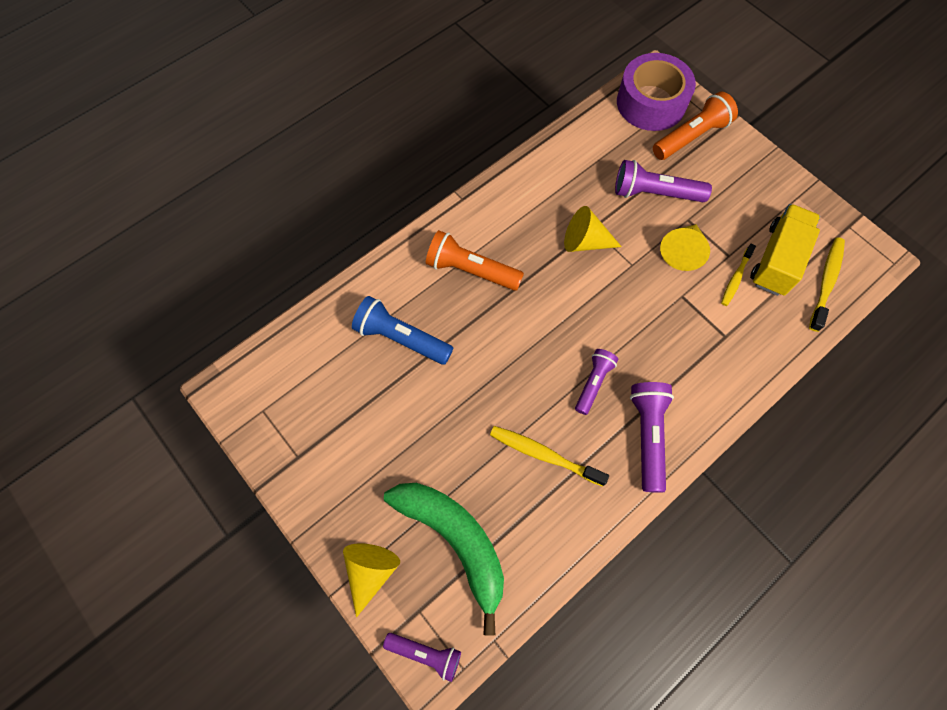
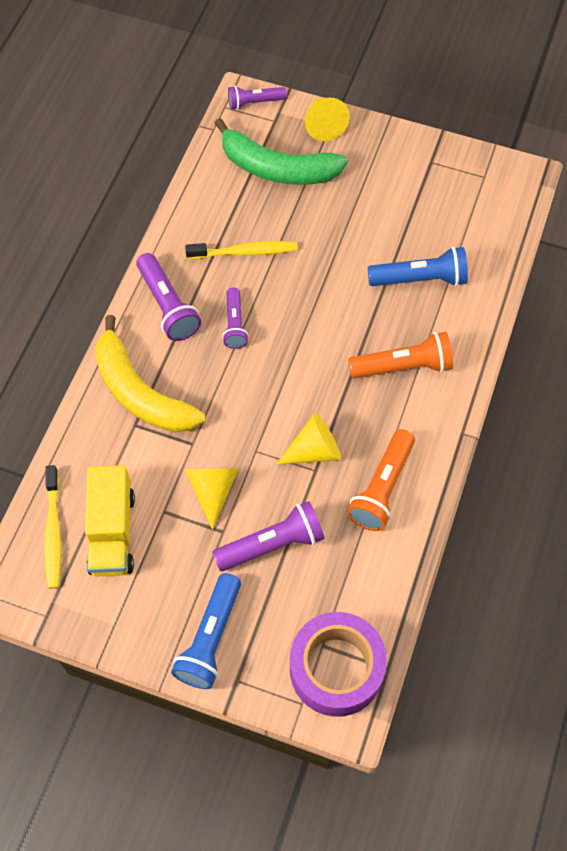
camera: 150 degrees right, 5 degrees down
orange flashlight [653,92,738,160] -> orange flashlight moved to [347,429,415,531]
yellow toothbrush [721,244,756,306] -> none
none -> yellow banana [95,315,205,432]
none -> blue flashlight [171,573,241,689]

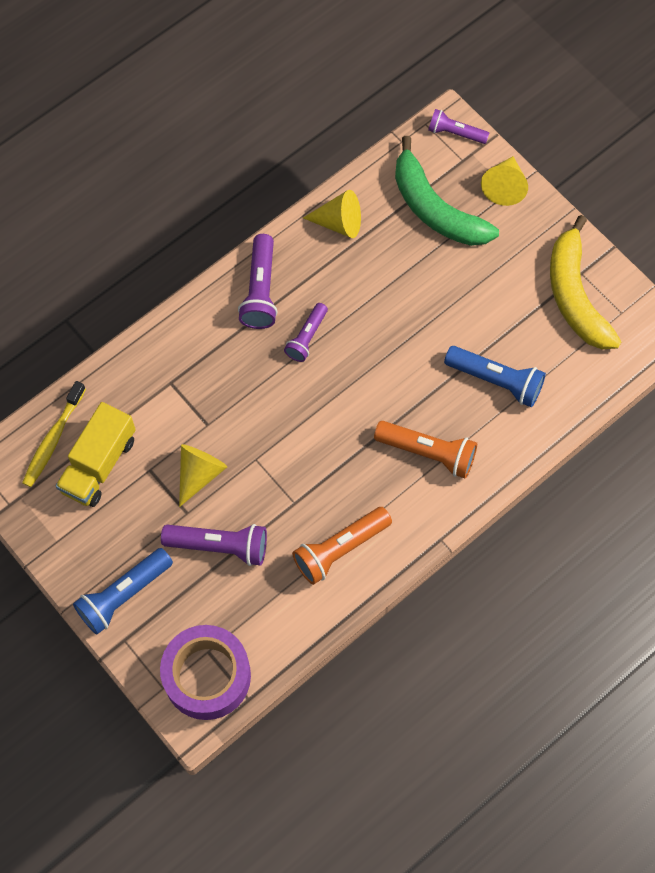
camera: 30 degrees right, 5 degrees up
yellow banana [95,315,205,432] -> yellow banana moved to [550,215,621,349]
yellow toothbrush [185,241,298,259] -> none
yellow cone [276,413,341,465] -> yellow cone moved to [303,190,361,238]

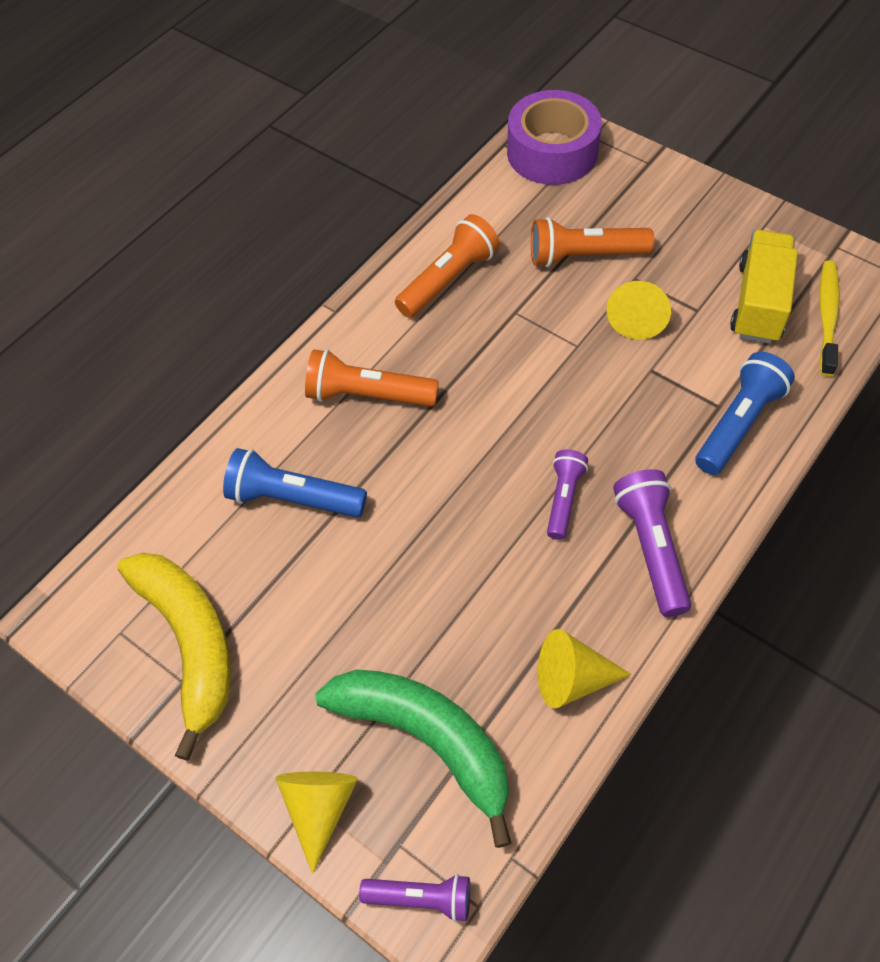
camera: 170 degrees right, 10 degrees down
blue flashlight [73,548,173,635] -> blue flashlight moved to [695,352,795,475]
purple flashlight [161,524,267,566] -> orange flashlight [531,217,654,267]

